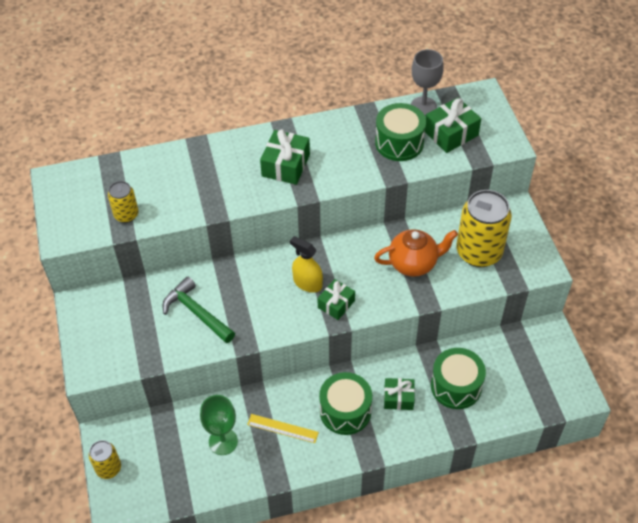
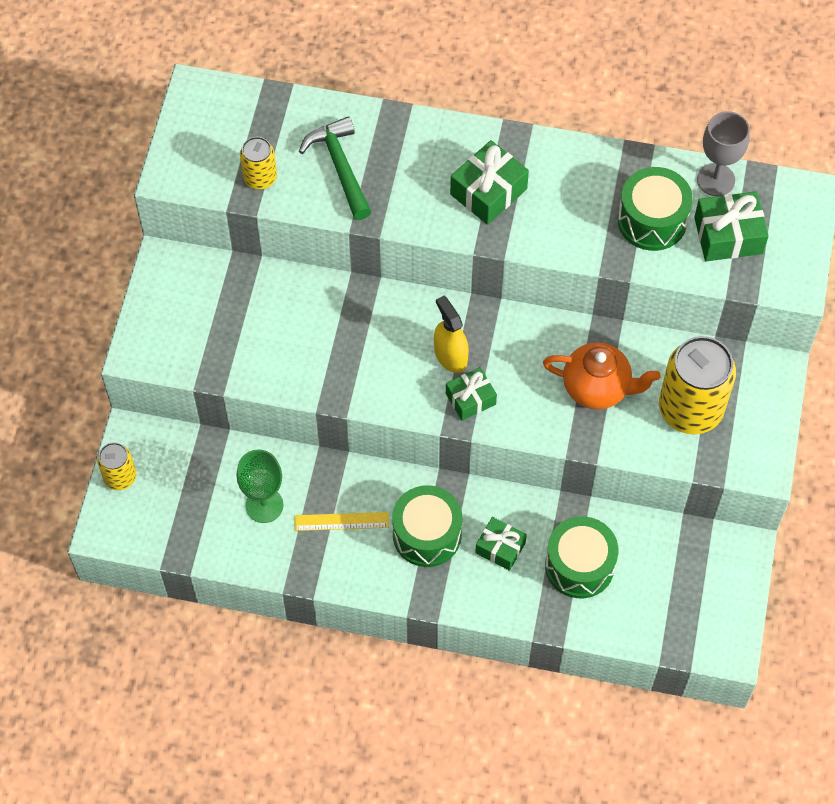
camera: 25 degrees right, 10 degrees up
green hammer [162,277,235,343] -> green hammer moved to [299,117,371,220]
yellow ruler [247,414,319,443] -> yellow ruler turned 45 degrees counterclockwise [295,512,389,531]

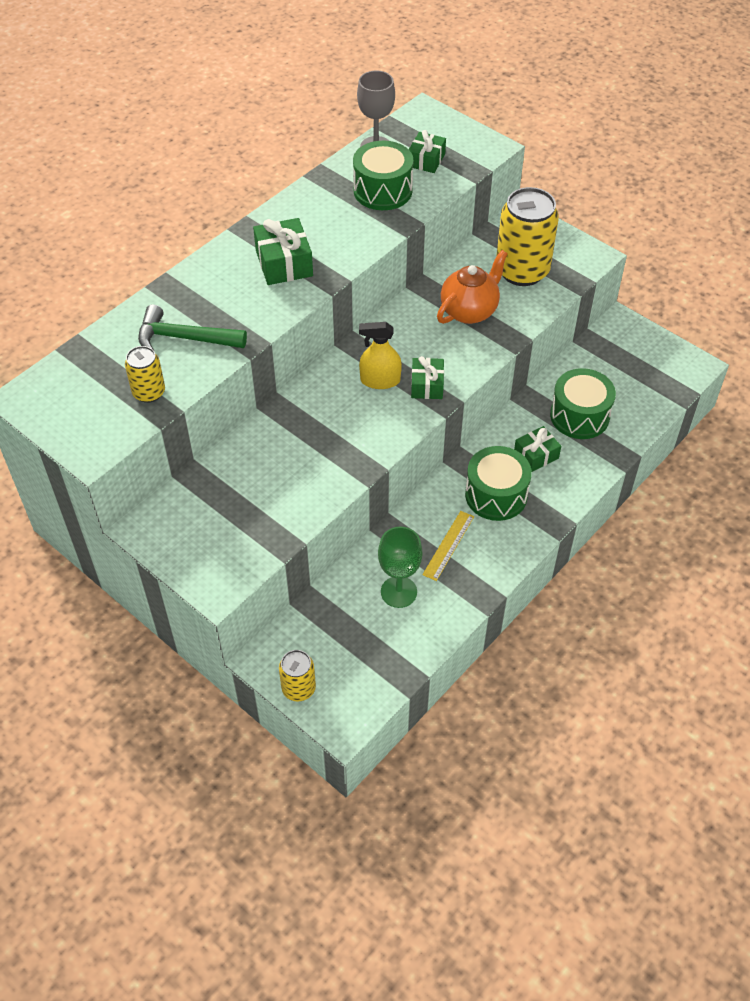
camera: 60 degrees left, 10 degrees down
green gift [694,191,769,261] -> green gift [409,130,446,173], size x0.66

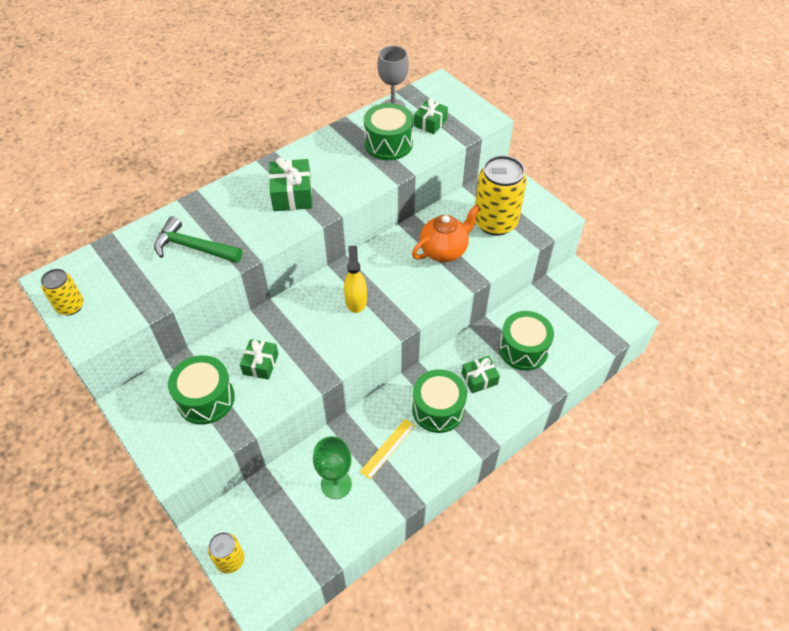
camera: 10 degrees right, 0 degrees up
yellow can [125,346,165,403] -> yellow can moved to [41,269,84,315]
yellow spray bottle [359,322,402,389] -> yellow spray bottle turned 75 degrees clockwise [344,246,367,313]
green gift [411,356,444,399] -> green gift moved to [240,339,278,380]
none -> green drum [168,355,235,425]

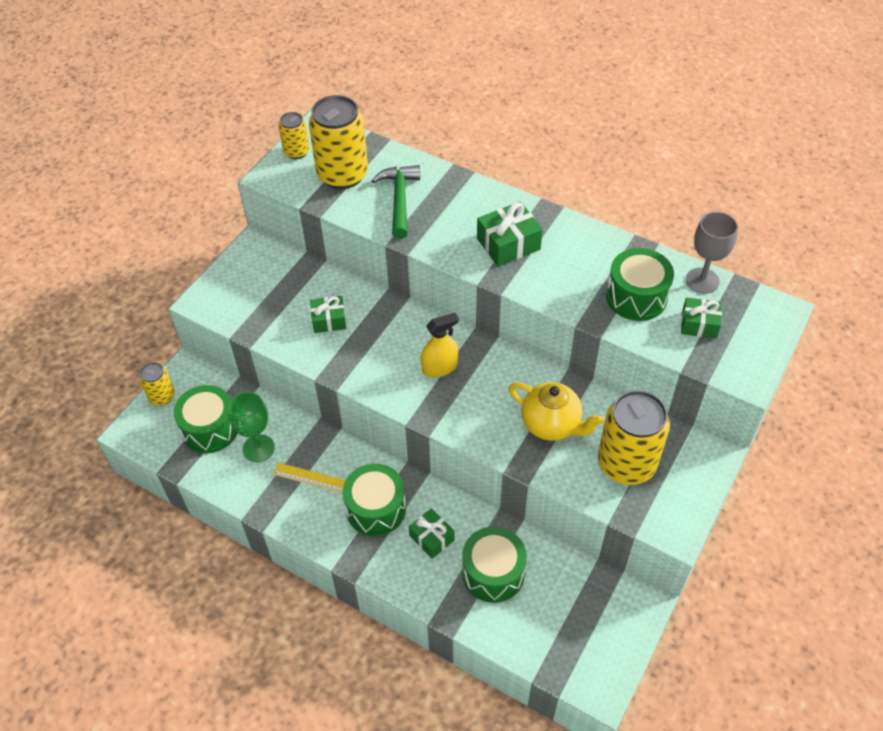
camera: 70 degrees right, 0 degrees up
green drum [168,355,235,425] -> green drum moved to [174,385,237,453]
orange teapot [412,205,481,262] -> yellow teapot [509,382,603,441]
none -> yellow can [309,95,368,189]

